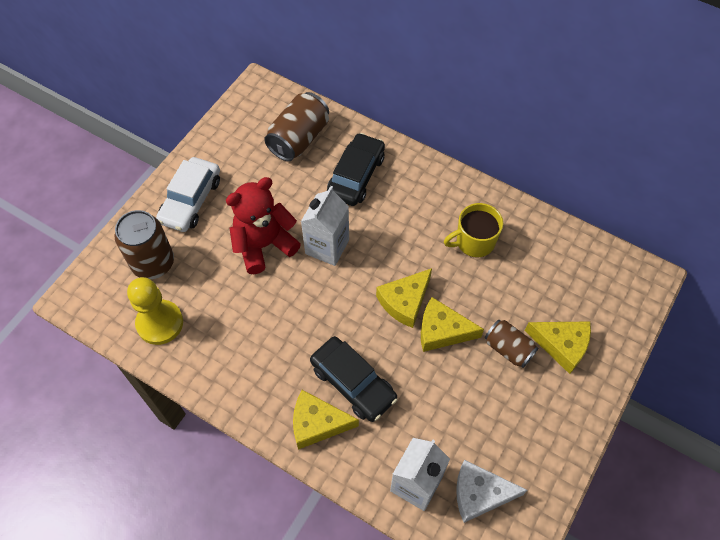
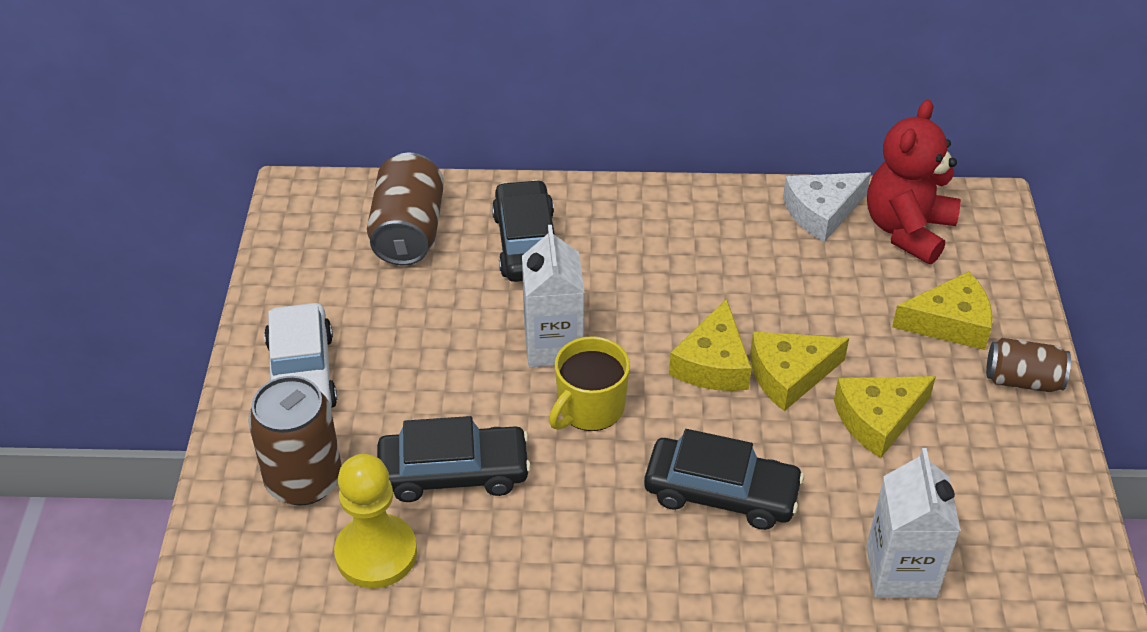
camera: 30 degrees left, 15 degrees down
red teddy bear [226,177,301,274] -> red teddy bear moved to [867,100,961,264]
yellow cheese [293,390,359,450] -> yellow cheese moved to [834,376,936,458]
yellow mug [444,203,503,257] -> yellow mug moved to [549,336,630,431]
white cheese [456,460,528,523] -> white cheese moved to [783,172,871,242]
brown can [485,320,538,368] -> brown can moved to [986,338,1071,392]
none -> black car [377,416,531,502]

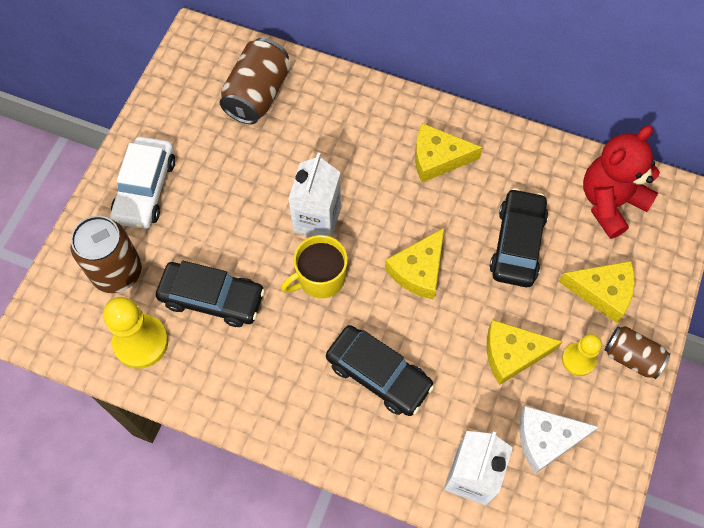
camera: 20 degrees right, 20 degrees up
black car [492,180,555,282] -> black car moved to [490,188,548,287]
yellow cheese [750,331,849,411] -> yellow cheese moved to [415,123,483,182]
white cheese [783,172,871,242] -> white cheese moved to [519,406,599,474]
none -> yellow pawn [562,334,602,376]

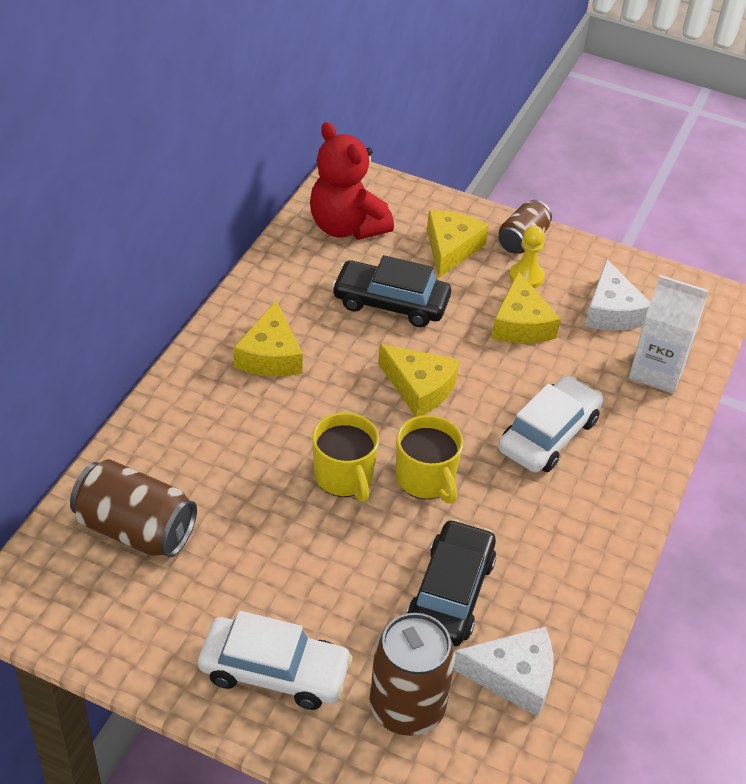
camera: 90 degrees left, 20 degrees down
yellow pawn [103,297,168,369] -> white cheese [454,627,553,717]
white carton [288,153,341,237] -> yellow mug [312,412,379,502]
black car [326,325,434,416] -> white car [498,375,603,473]

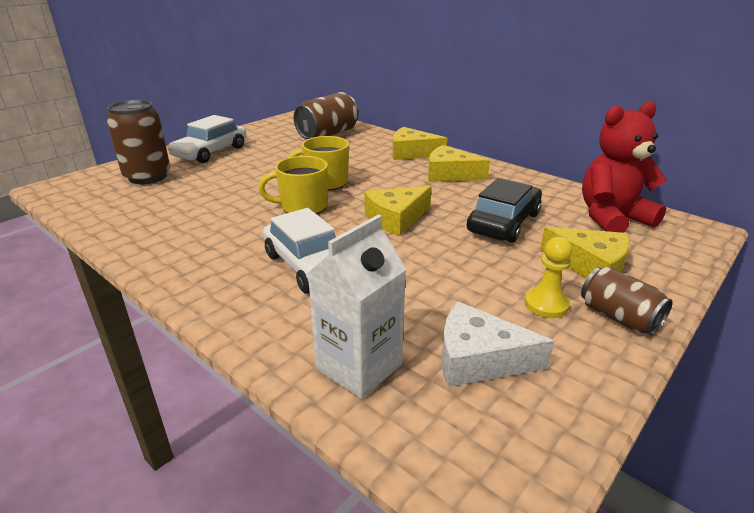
camera: 110 degrees right, 15 degrees down
black car [406,519,496,646] -> none
white cheese [454,627,553,717] -> none
yellow cheese [491,271,561,343] -> yellow cheese moved to [392,127,447,160]

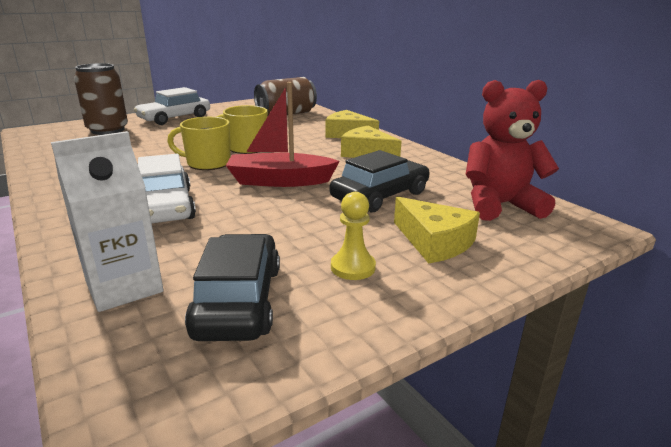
camera: 15 degrees right, 5 degrees down
yellow cheese [365,186,432,236] -> red boat [226,82,340,187]
white cheese [441,301,554,387] -> black car [185,234,280,341]
brown can [581,266,673,335] -> none

